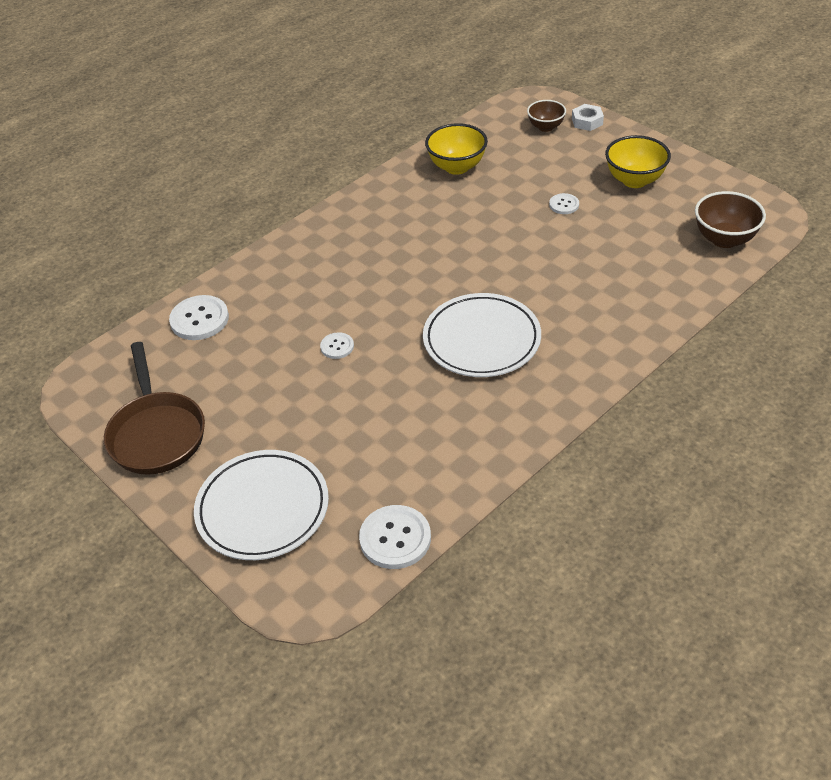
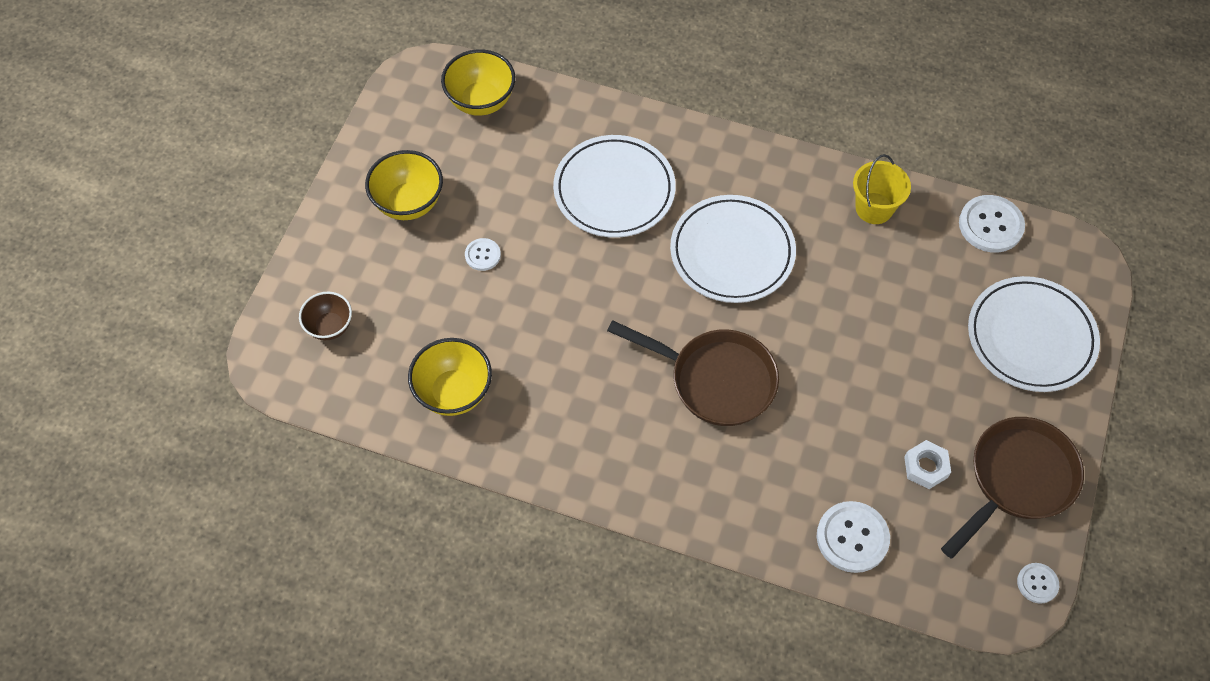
camera: 120 degrees left, 15 degrees up
white button [320,332,354,359] -> white button moved to [1017,563,1059,604]
white nut [572,104,604,131] -> white nut moved to [904,440,951,489]
brown bowl [695,191,766,248] -> yellow bowl [441,49,515,116]
none -> white plate [553,135,676,238]
none -> brown pan [607,320,779,426]
none -> yellow bucket [853,154,911,224]

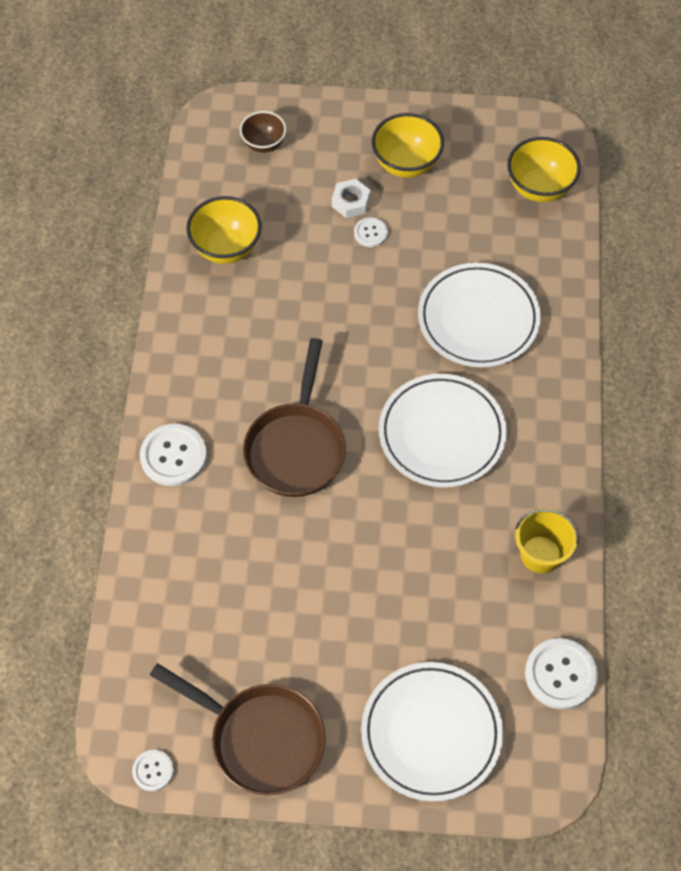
camera: 75 degrees right, 0 degrees up
white button [817,501,890,573] -> white button moved to [140,424,207,486]
white nut [904,440,951,489] -> white nut moved to [332,179,370,218]

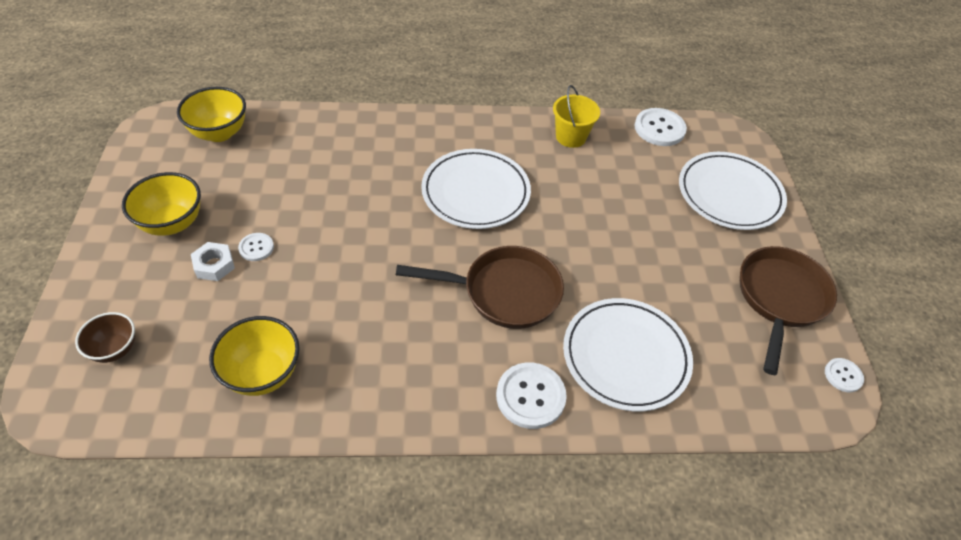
camera: 100 degrees left, 10 degrees down
white plate [418,263,541,367] -> white plate moved to [563,298,693,412]

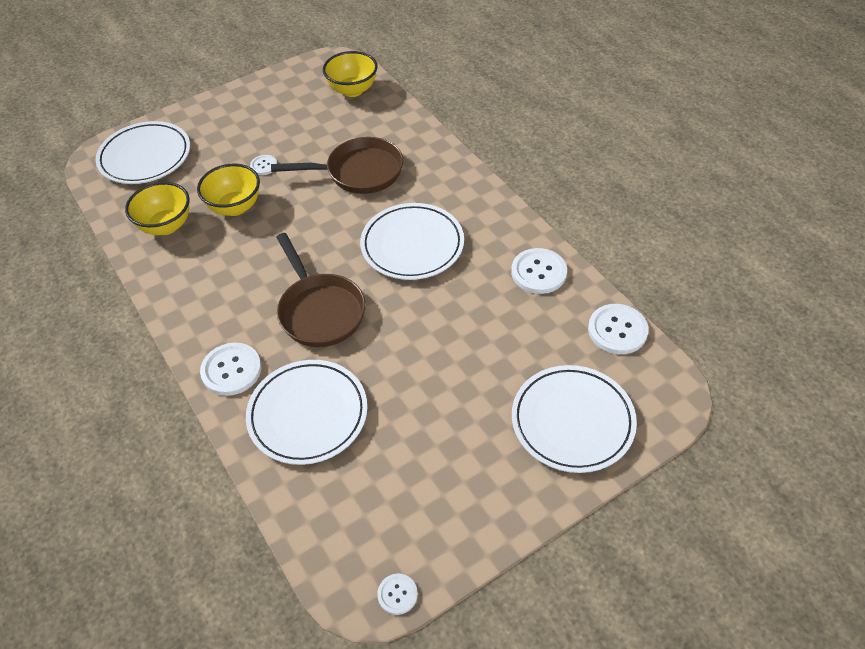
camera: 65 degrees right, 0 degrees up
brown bowl [75,312,135,363] -> white plate [96,121,190,184]
yellow bowl [122,172,201,236] -> yellow bowl moved to [197,164,260,216]
white nut [191,242,235,281] -> none
yellow bucket [553,85,600,148] -> white button [511,248,567,294]
brown pan [740,246,837,375] -> brown pan moved to [271,137,403,194]

